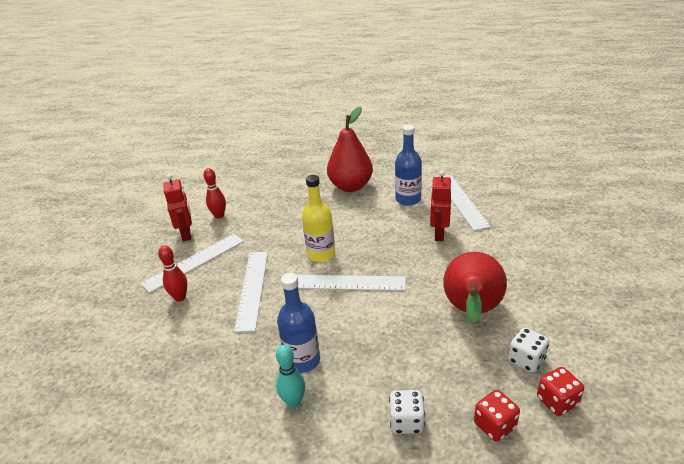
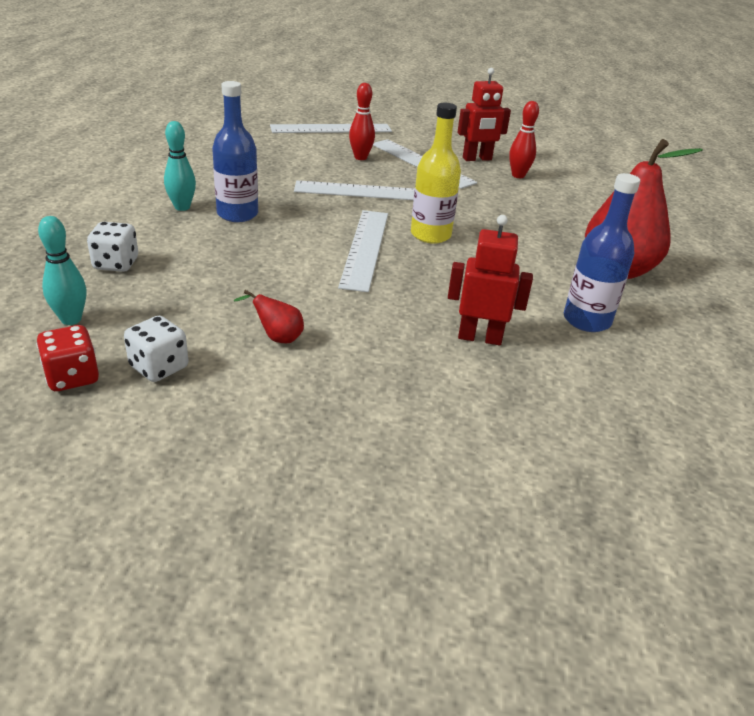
camera: 85 degrees right, 0 degrees up
white ruler [443,175,491,231] -> white ruler moved to [270,124,392,133]
red pear [443,252,507,323] -> red pear [234,290,304,343], size x0.41
red dice [474,390,520,442] -> turquoise bowling pin [38,216,86,325]

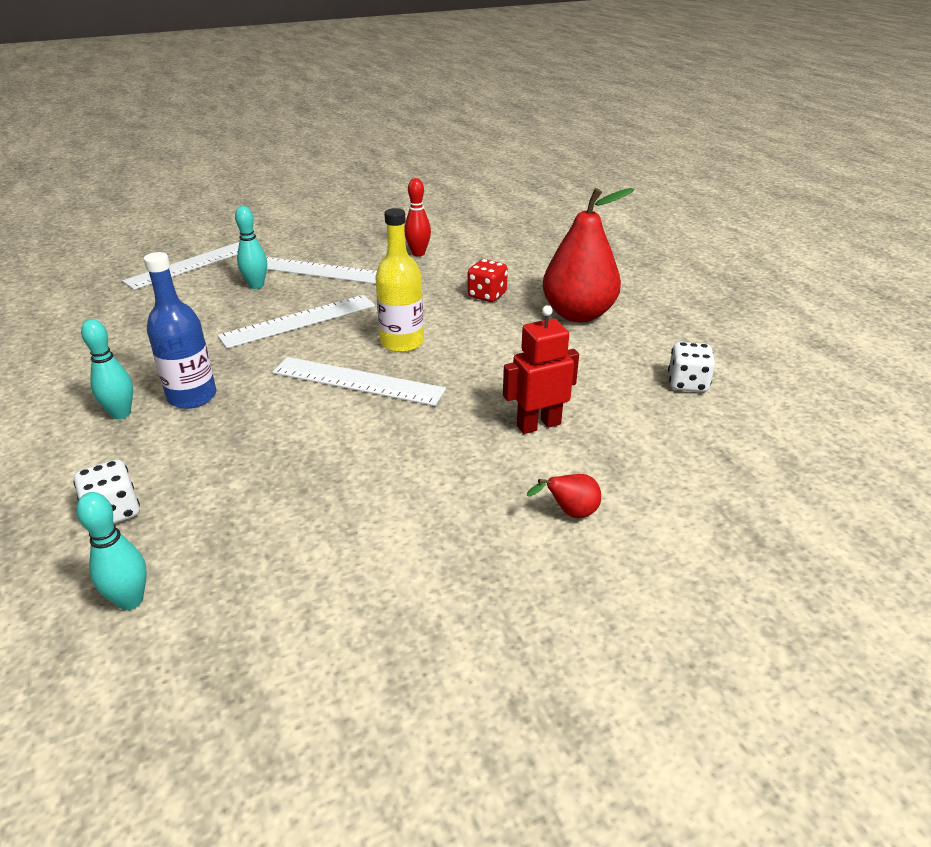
camera: 30 degrees left, 0 degrees up
red dice [36,325,99,391] -> red dice moved to [468,259,508,302]
white dice [124,316,188,382] -> white dice moved to [668,342,715,392]
red pear [234,290,304,343] -> red pear moved to [527,474,601,518]
white ruler [338,210,388,292] -> white ruler turned 45 degrees counterclockwise [272,357,446,406]
red bowling pin [349,83,375,160] -> turquoise bowling pin [235,206,267,289]
red robot [458,68,511,161] -> none
blue bottle [564,173,640,332] -> none

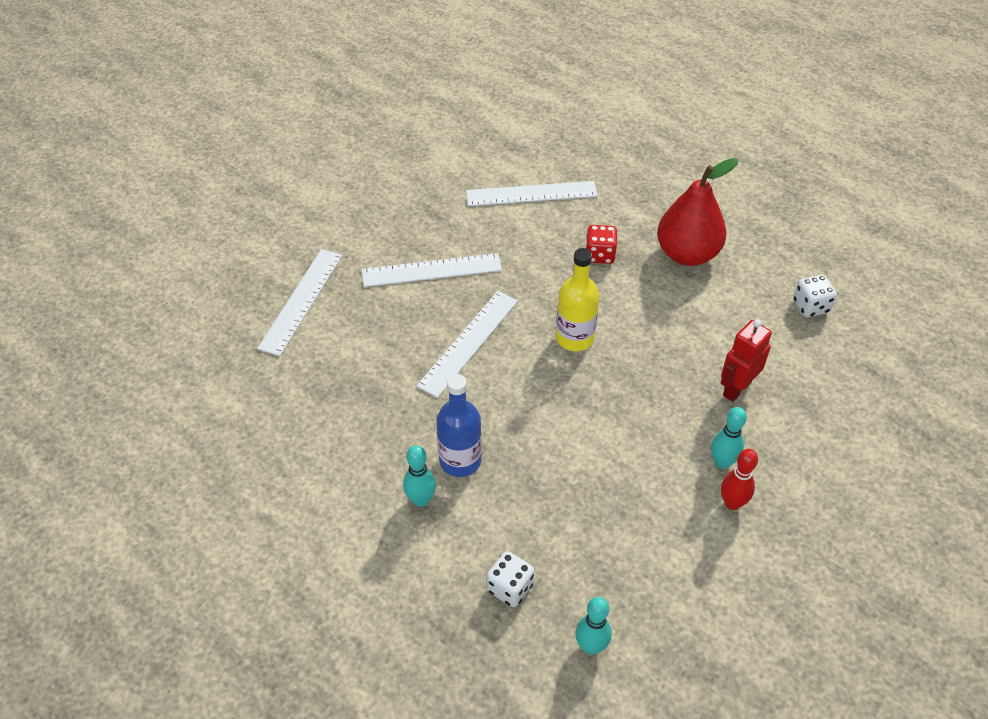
camera: 25 degrees left, 15 degrees up
turquoise bowling pin [235,206,267,289] -> turquoise bowling pin moved to [711,407,747,469]
white ruler [272,357,446,406] -> white ruler moved to [466,181,598,206]
red bowling pin [404,178,431,256] -> red bowling pin moved to [721,449,758,510]
red pear [527,474,601,518] -> none

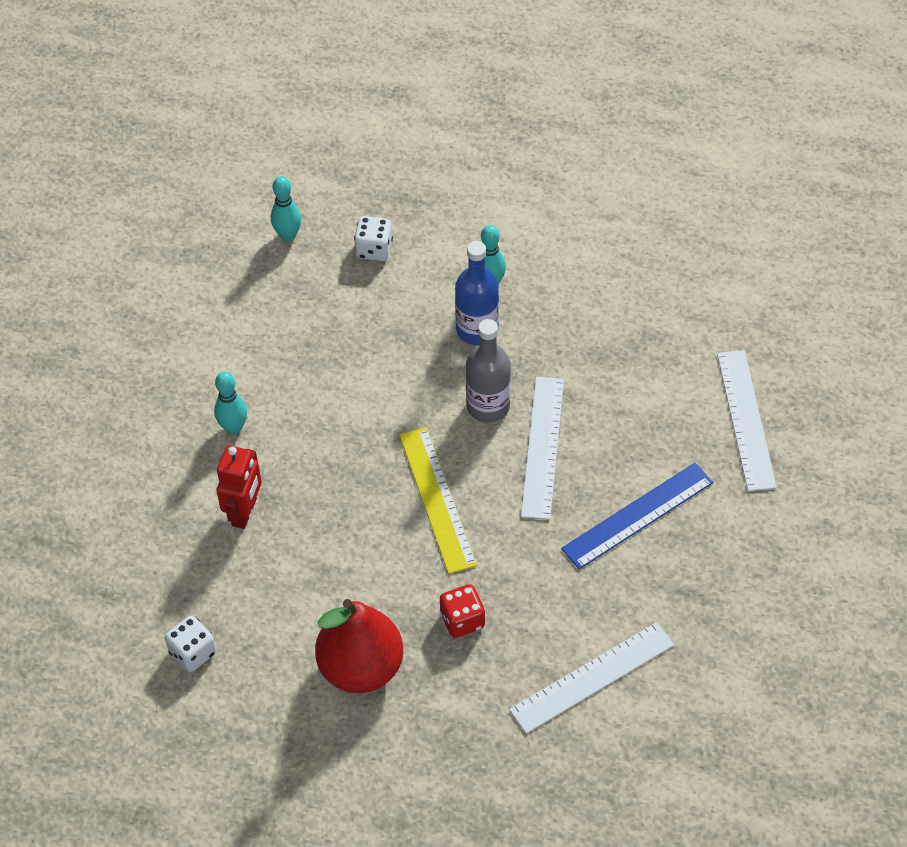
camera: 155 degrees right, 5 degrees up
white ruler [362,253,502,287] -> blue ruler [561,463,713,569]
yellow bottle [556,248,599,351] -> yellow ruler [399,427,477,574]
red bowling pin [721,449,758,510] -> none
none -> grey bottle [466,319,511,423]

